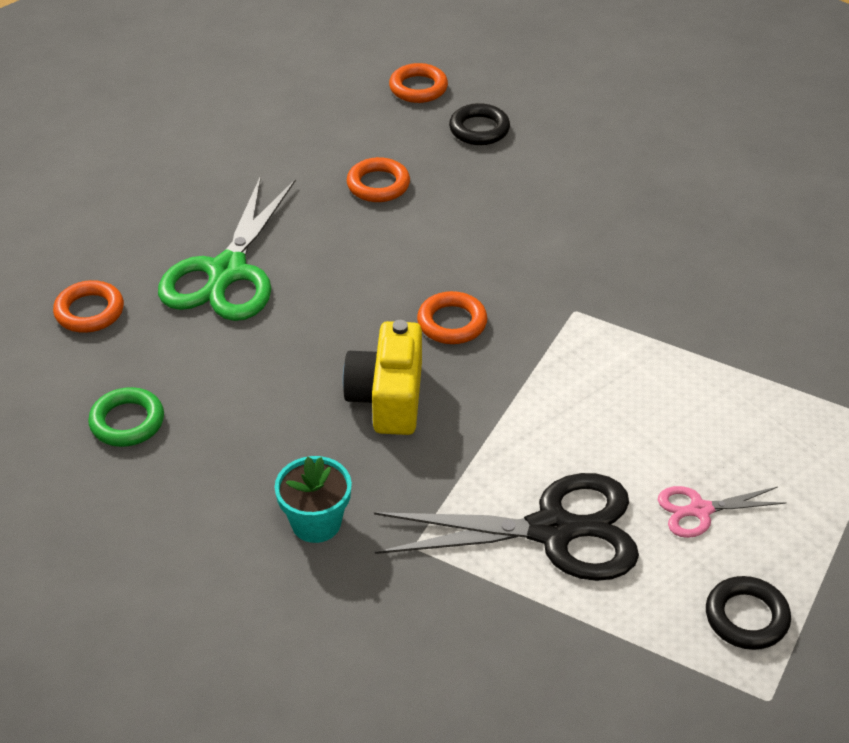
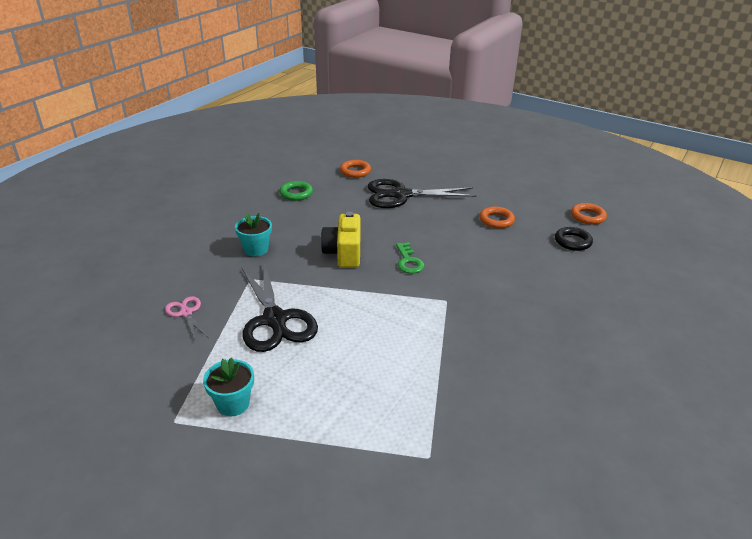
camera: 70 degrees right, 10 degrees down
green scissors [158,176,296,321] -> black scissors [368,179,477,208]
yellow camera [343,320,422,435] -> yellow camera turned 75 degrees counterclockwise [321,212,360,267]
orange ring [417,291,487,344] -> green key [396,242,424,274]
pink scissors [658,486,787,538] -> pink scissors moved to [165,296,208,340]
black ring [706,576,791,650] -> turquoise flower pot [203,358,254,416]

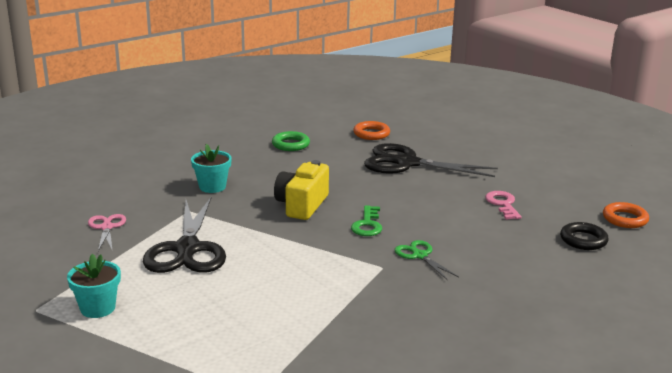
camera: 20 degrees right, 10 degrees down
orange ring [479,206,515,229] -> pink key [485,191,522,220]
none -> green scissors [395,240,459,280]

